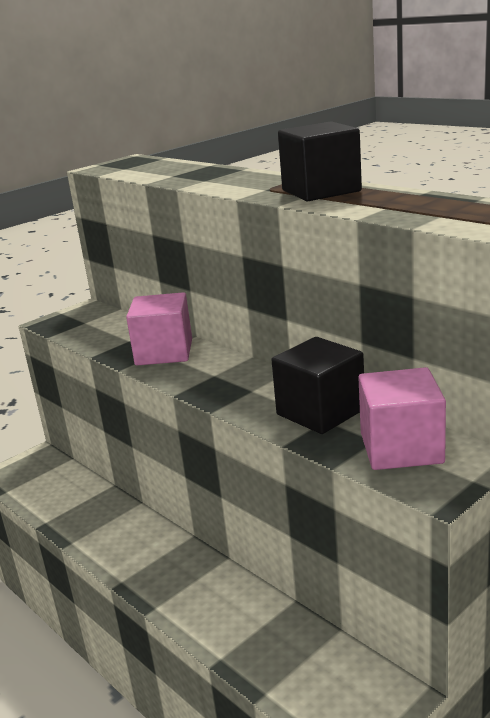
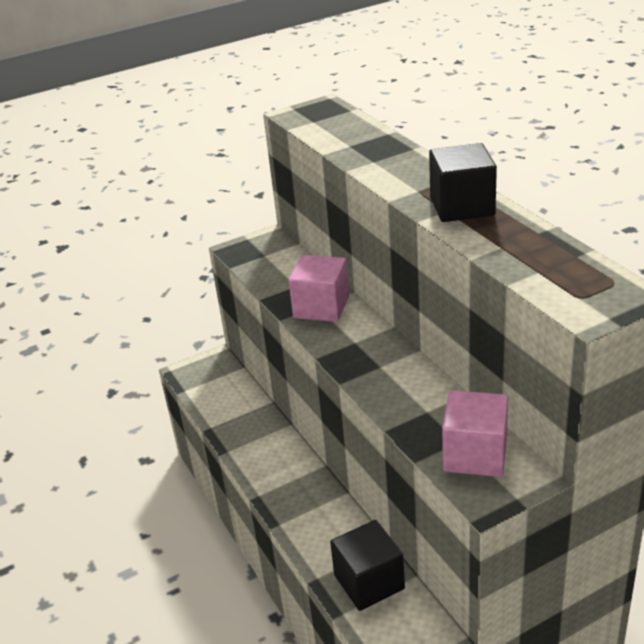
camera: 15 degrees right, 10 degrees up
black cube [272,337,364,434] -> black cube moved to [330,520,405,611]

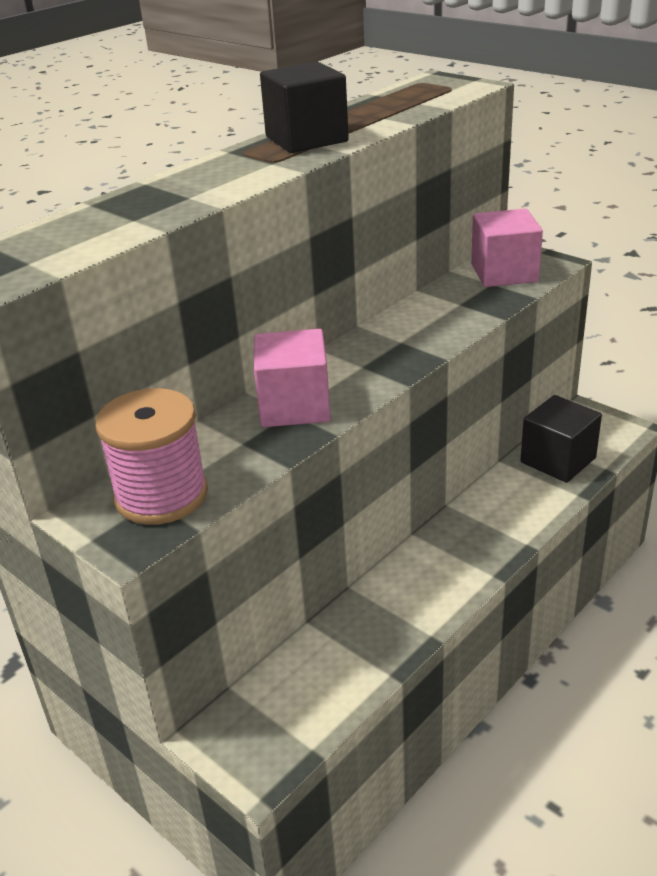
camera: 110 degrees left, 0 degrees up
none -> pink spool [96,388,208,525]

